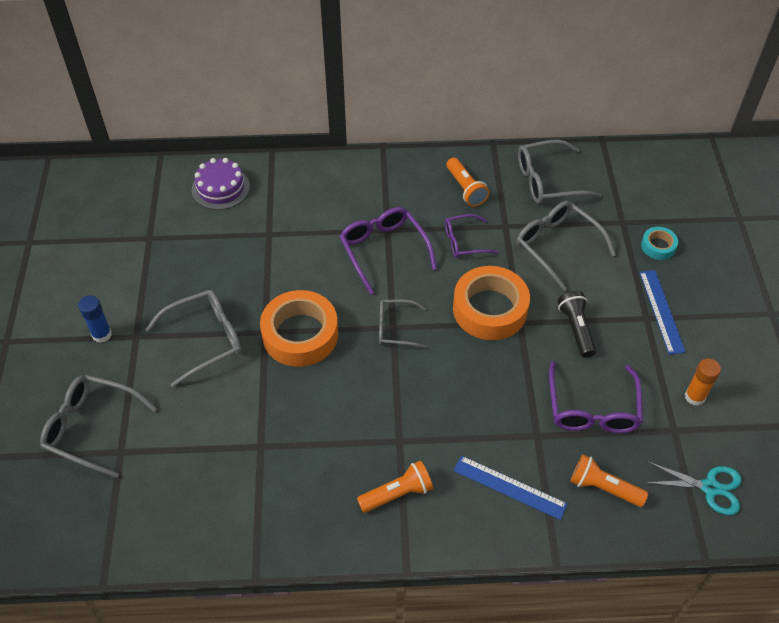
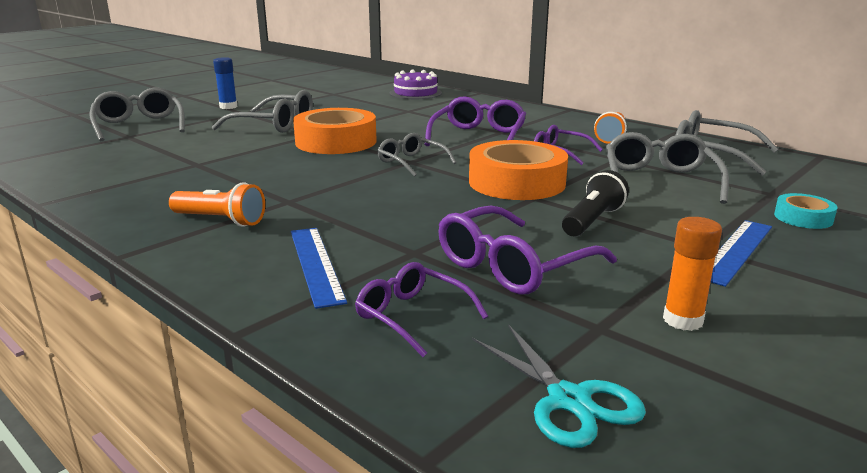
camera: 45 degrees right, 30 degrees down
orange flashlight [570,454,648,507] -> purple glasses [355,262,488,357]

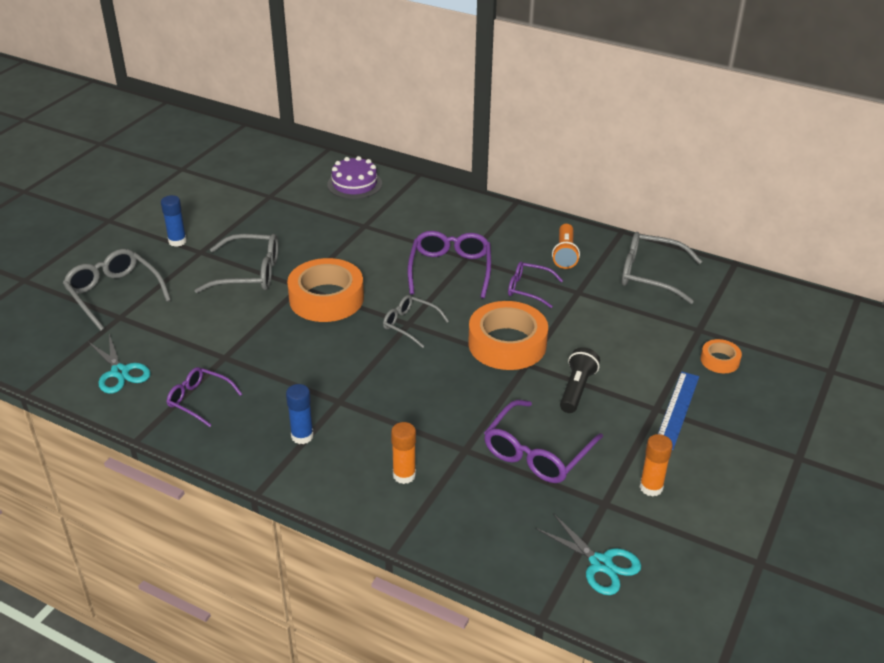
camera: 15 degrees left, 15 degrees up
orange flashlight [169,182,265,227] -> blue glue stick [286,384,314,444]
blue ruler [291,228,347,309] -> orange glue stick [391,422,416,484]
purple glasses [355,262,488,357] -> purple glasses moved to [167,367,242,427]
grey glasses [606,132,729,204] -> none
turquoise tape [774,193,837,229] -> orange tape [700,339,742,373]
none -> turquoise scissors [88,334,151,394]

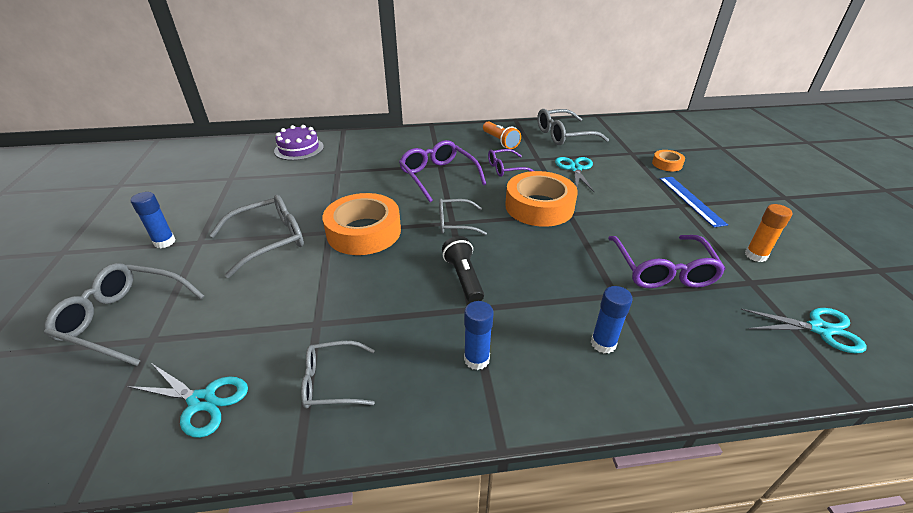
camera: 35 degrees left, 0 degrees up
purple glasses [167,367,242,427] -> grey glasses [301,341,375,408]
orange glue stick [391,422,416,484] -> blue glue stick [591,286,633,353]
black flashlight [560,347,600,413] -> black flashlight moved to [442,236,484,303]
none -> turquoise scissors [555,157,594,192]

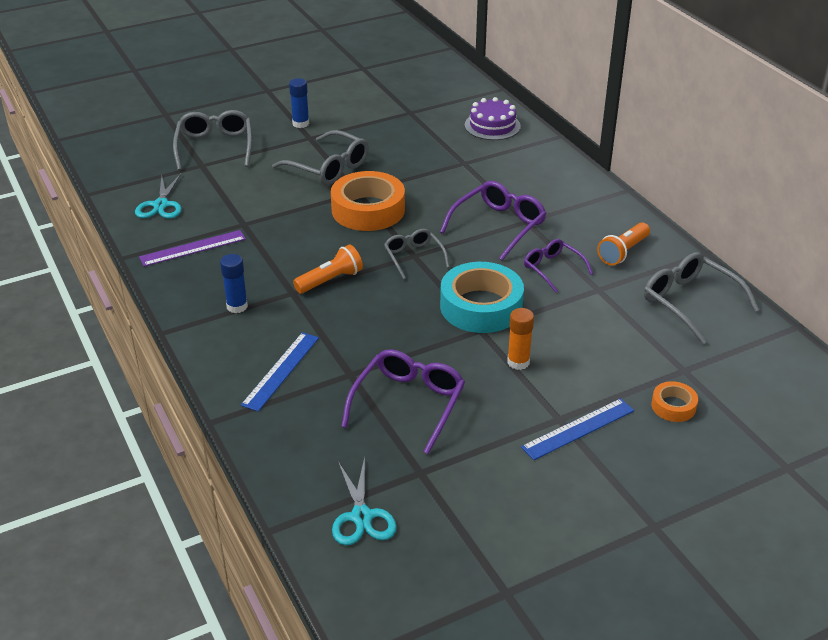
camera: 70 degrees right, 0 degrees up
grey glasses [301,341,375,408] -> purple ruler [139,230,246,267]
black flashlight [442,236,484,303] -> orange flashlight [293,244,363,294]
orange tape [505,171,578,227] -> turquoise tape [440,262,524,333]
turquoise scissors [555,157,594,192] -> none
blue glue stick [591,286,633,353] -> blue ruler [241,332,319,412]
purple glasses [608,235,726,288] -> purple glasses turned 135 degrees clockwise [341,349,465,454]
orange glue stick [745,204,792,262] -> orange glue stick moved to [507,308,534,370]

